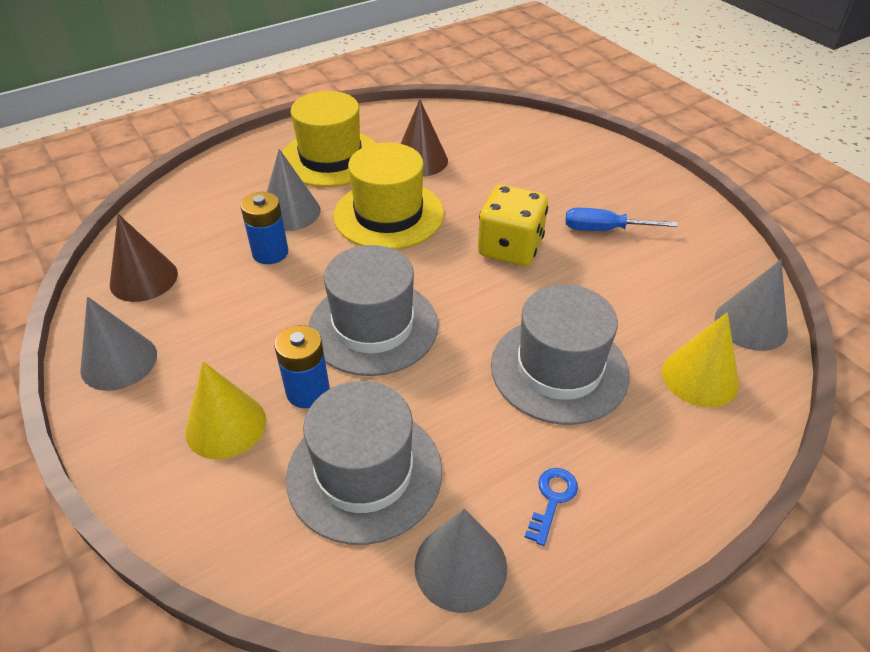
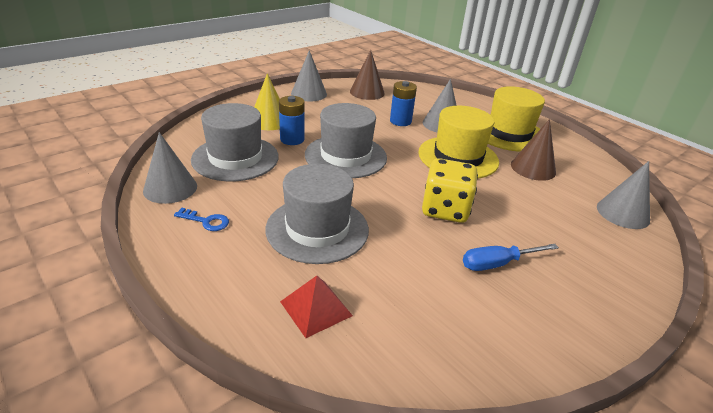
camera: 80 degrees right, 10 degrees down
blue screwdriver [565,208,678,231] -> blue screwdriver turned 105 degrees counterclockwise [463,244,559,271]
yellow cone [662,312,739,407] -> red pyramid [280,276,353,338]
grey cone [715,260,788,351] -> grey cone moved to [597,161,650,229]

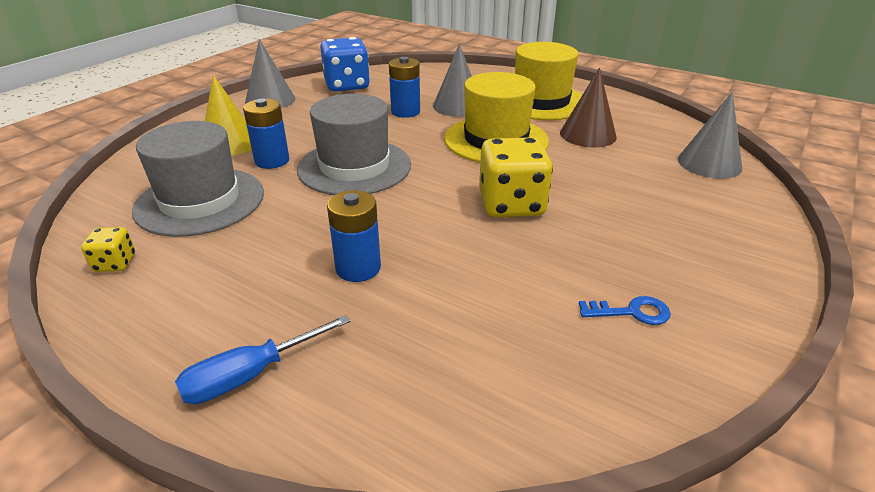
camera: 15 degrees left, 0 degrees up
grey cone [143,132,197,204] -> yellow dice [81,227,135,272]
blue key [174,208,229,231] -> blue key moved to [579,296,671,325]
grey hat [265,164,369,264] -> blue battery [327,190,381,282]
red pyramid [280,276,353,338] -> none
brown cone [350,50,385,100] -> blue dice [320,37,370,92]
blue screwdriver [463,244,559,271] -> blue screwdriver moved to [175,315,351,404]

